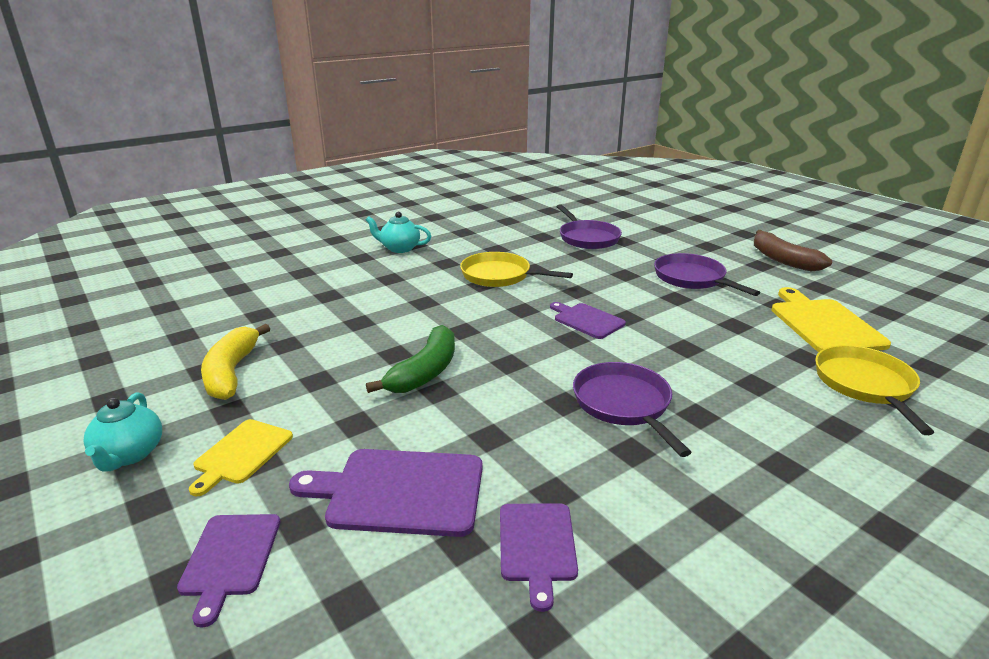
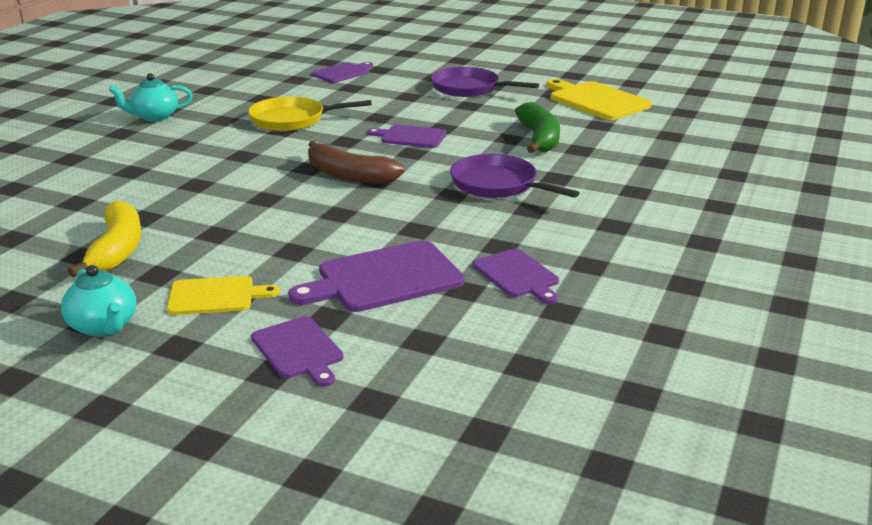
camera: 30 degrees left, 0 degrees up
yellow cutting board [189,419,293,496] -> yellow cutting board turned 90 degrees counterclockwise [167,276,280,315]
yellow banana [201,324,270,400] -> yellow banana turned 150 degrees counterclockwise [68,201,142,277]
green banana [366,325,455,393] -> green banana moved to [515,102,560,153]
purple pan [556,204,622,249] -> purple cutting board [311,62,373,83]
brown banana [754,230,832,271] -> brown banana moved to [308,141,405,184]
yellow pan [815,345,934,435] -> none

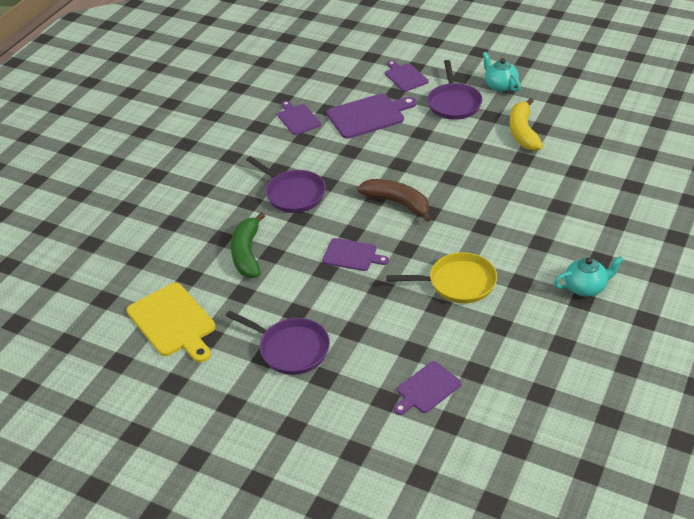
camera: 175 degrees left, 15 degrees up
yellow cutting board [167,276,280,315] -> purple pan [427,60,482,120]

